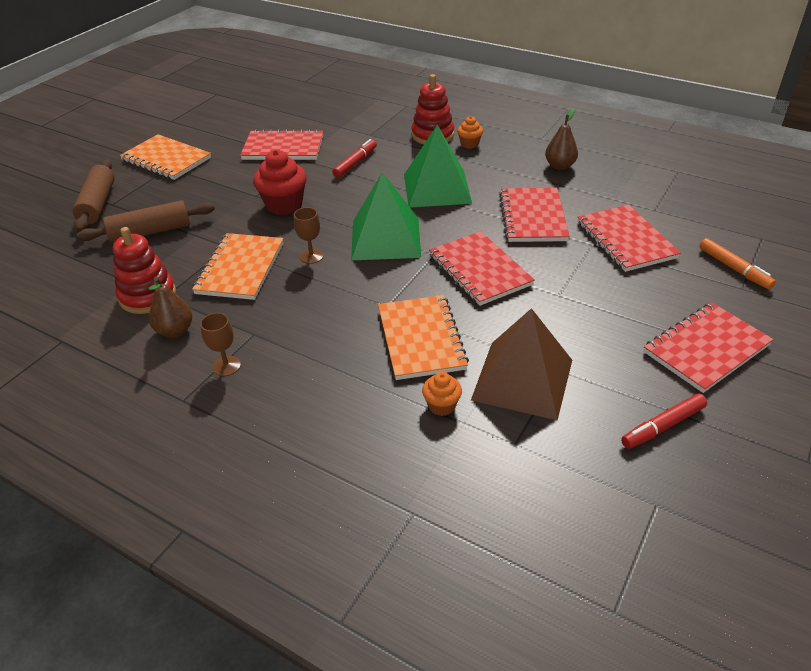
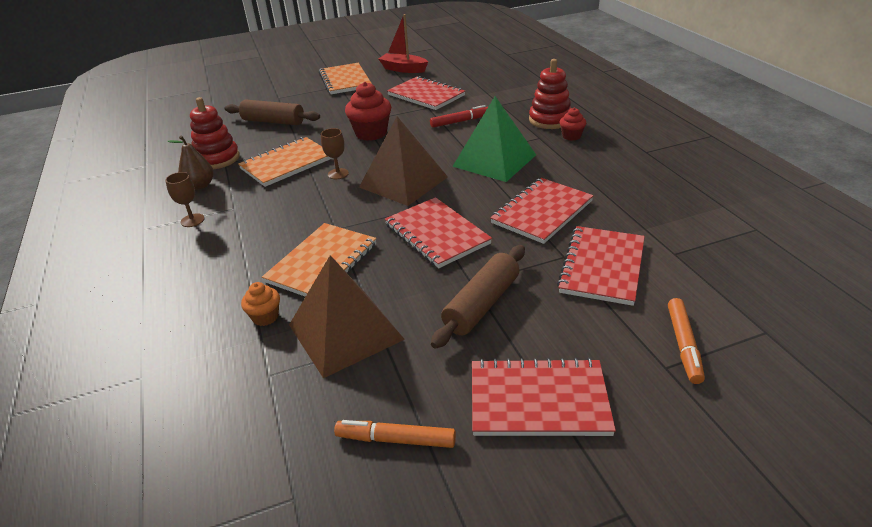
camera: 40 degrees right, 5 degrees down
brown rolling pin [72,160,115,232] -> brown rolling pin moved to [431,245,525,349]
green pyramid [351,172,421,260] -> brown pyramid [359,117,448,206]
red notebook [429,231,535,306] -> red notebook turned 45 degrees counterclockwise [385,197,492,268]
orange cupcake [457,116,483,149] -> red cupcake [560,108,586,141]
brown pear [545,109,578,170] -> none
red marker [621,393,707,449] -> orange marker [334,420,456,448]
none -> red boat [378,14,428,73]

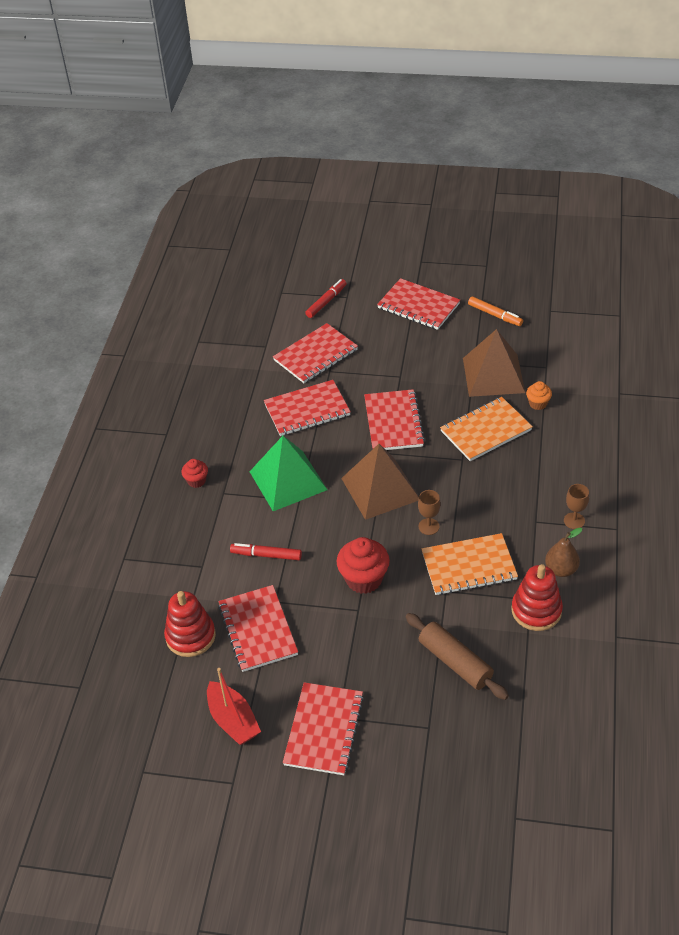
camera: 150 degrees left, 10 degrees up
orange notebook [319,63,372,94] -> red notebook [283,682,364,775]
brown rolling pin [431,245,525,349] -> none
red stacking toy [529,59,571,129] -> red stacking toy moved to [164,591,216,657]
orange marker [668,298,705,384] -> red marker [305,279,347,318]

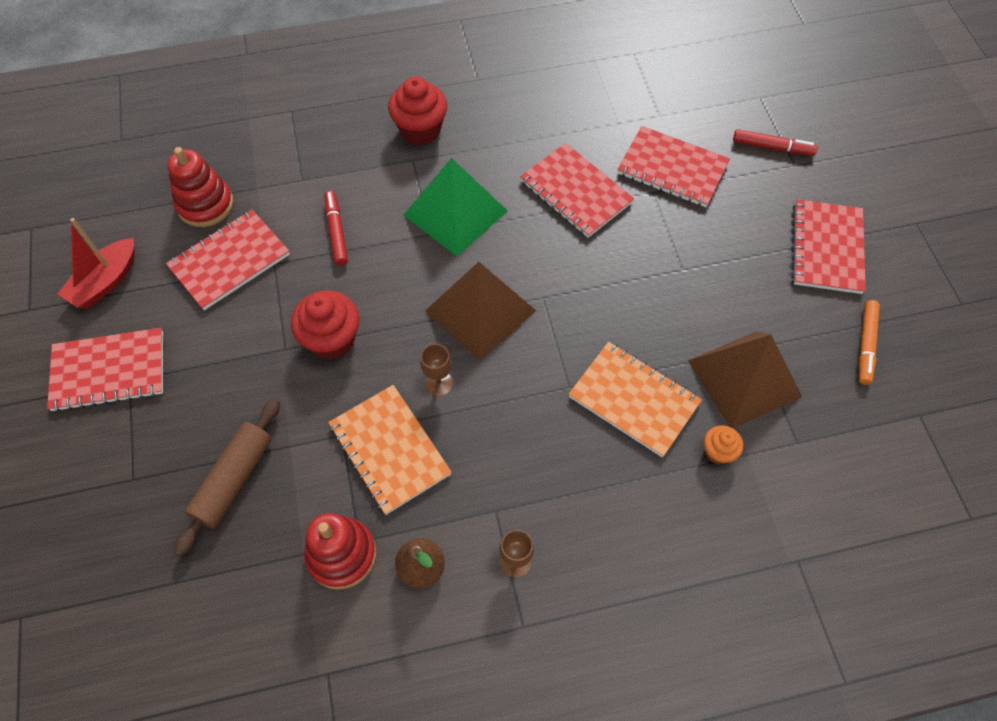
camera: 65 degrees right, 15 degrees up
red cupcake [182,459,208,488] -> red cupcake [388,77,447,145], size x1.83
red notebook [364,389,425,450] -> none

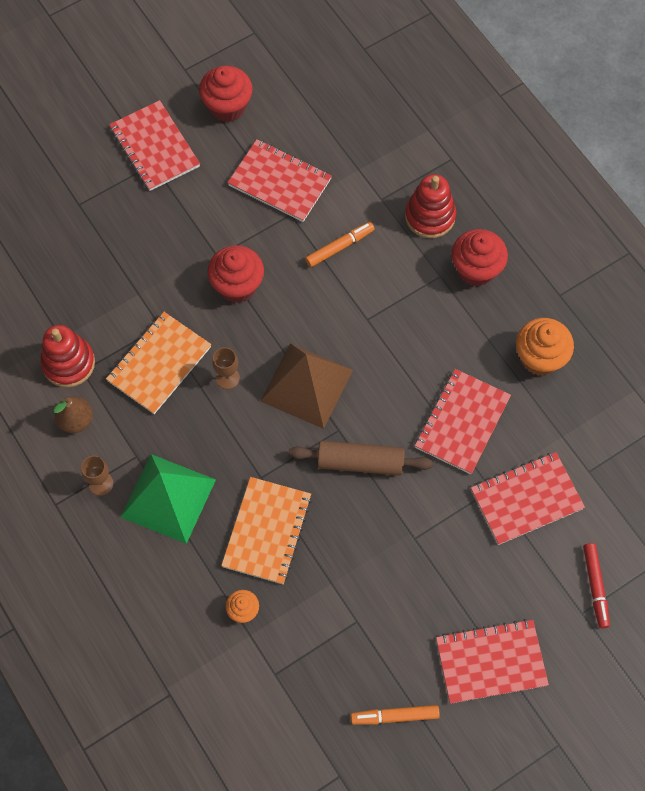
camera: 70 degrees right, 5 degrees up
red boat [58,218,135,308] -> red cupcake [199,66,253,122]
red stacking toy [167,147,234,227] -> red stacking toy moved to [405,174,456,238]
brown rolling pin [174,399,280,557] -> brown rolling pin moved to [289,441,434,475]
red marker [324,191,348,266] -> orange marker [305,222,374,267]
green pyramid [404,158,507,256] -> green pyramid moved to [121,454,216,544]
red notebook [617,126,730,207] -> red notebook turned 60 degrees clockwise [471,452,585,545]
brown pyramid [688,331,802,428] -> none
none -> orange cupcake [516,318,574,376]

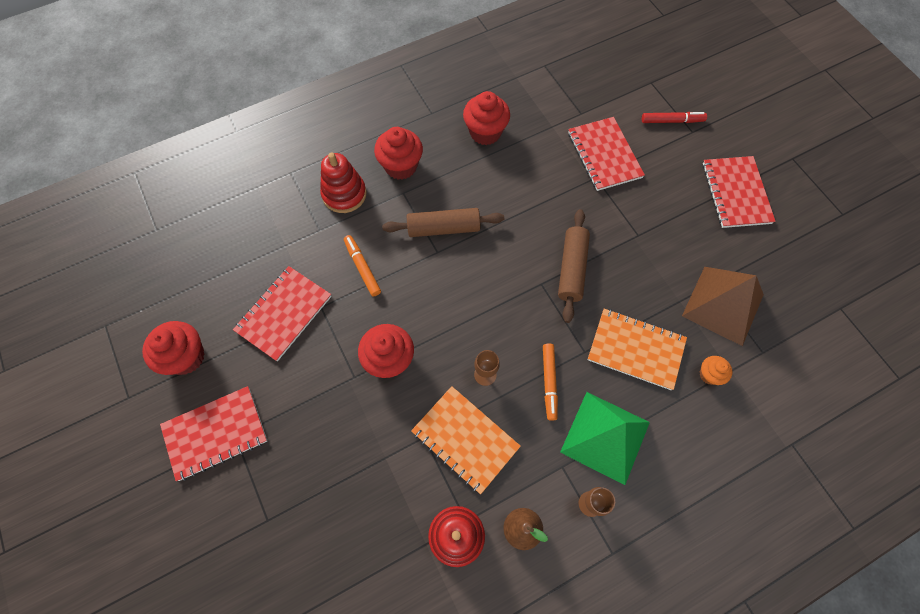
camera: 85 degrees left, 0 degrees up
brown pyramid [260,343,353,429] -> brown pyramid moved to [682,267,764,346]
orange marker [351,705,440,725] -> orange marker moved to [543,344,558,421]
red notebook [415,369,511,474] -> none
orange cupcake [516,318,574,376] -> red cupcake [463,91,510,145]
none -> brown rolling pin [382,208,504,237]

